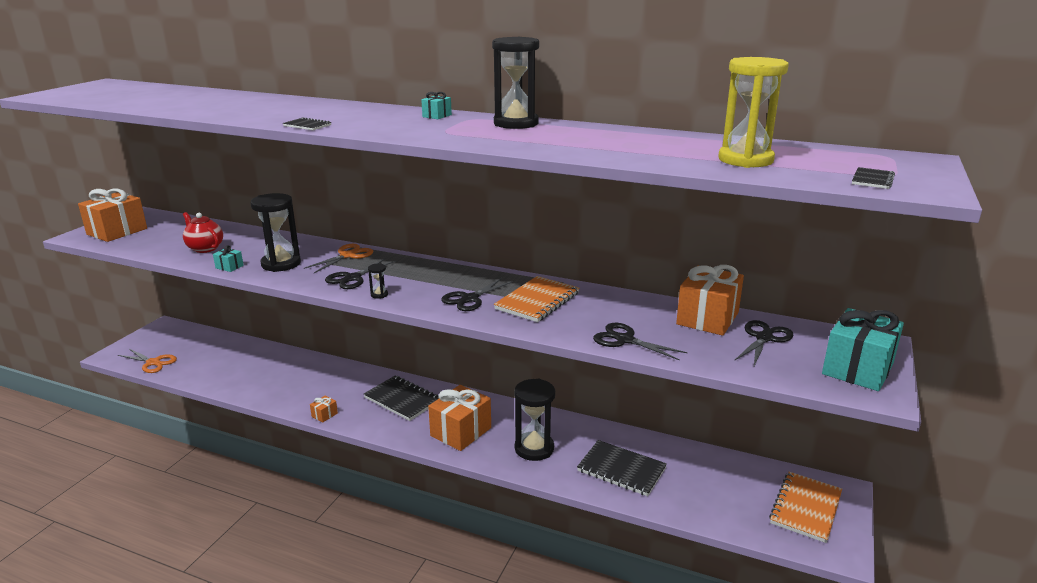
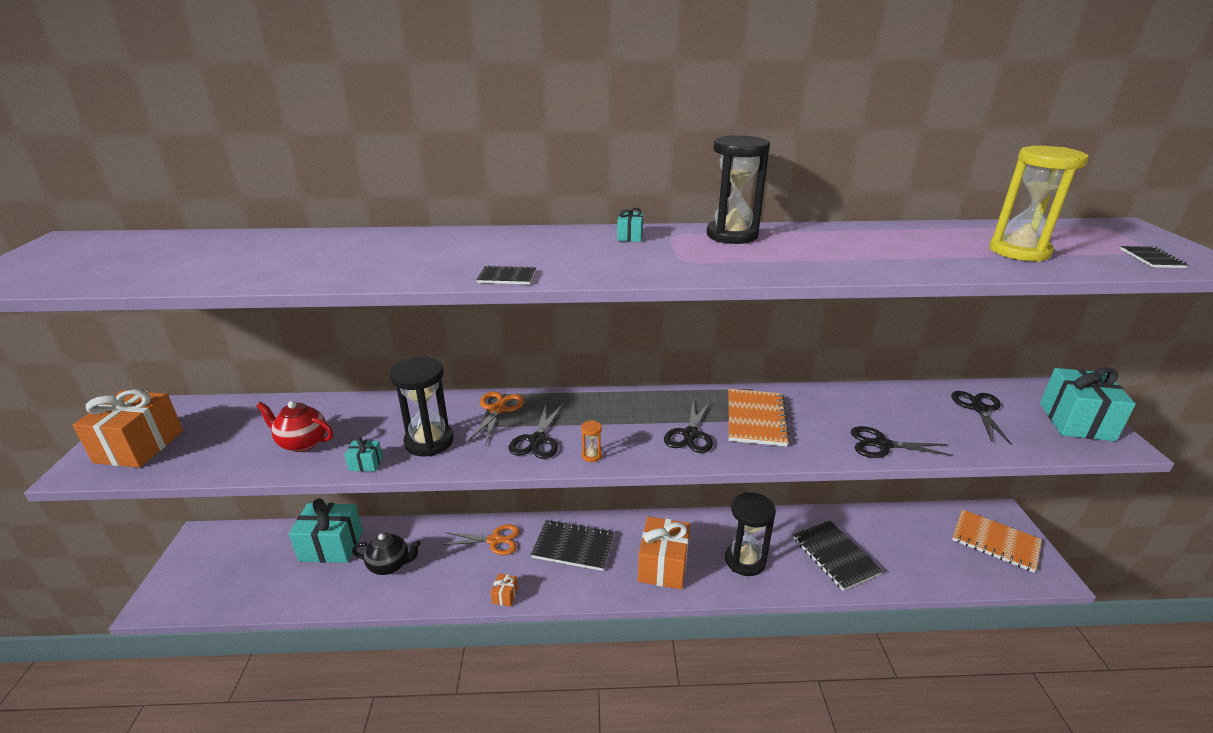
camera: 25 degrees left, 5 degrees up
orange scissors [118,349,177,373] -> orange scissors moved to [441,524,520,555]
black hourglass [368,264,388,299] -> orange hourglass [581,420,602,462]
black notebook [577,440,667,496] -> black notebook turned 60 degrees clockwise [793,520,883,591]
orange gift [676,265,744,336] -> none
orange notebook [769,472,842,543] -> orange notebook turned 60 degrees counterclockwise [952,509,1042,573]
none -> turquoise gift [289,498,363,563]
none -> black teapot [352,533,421,575]

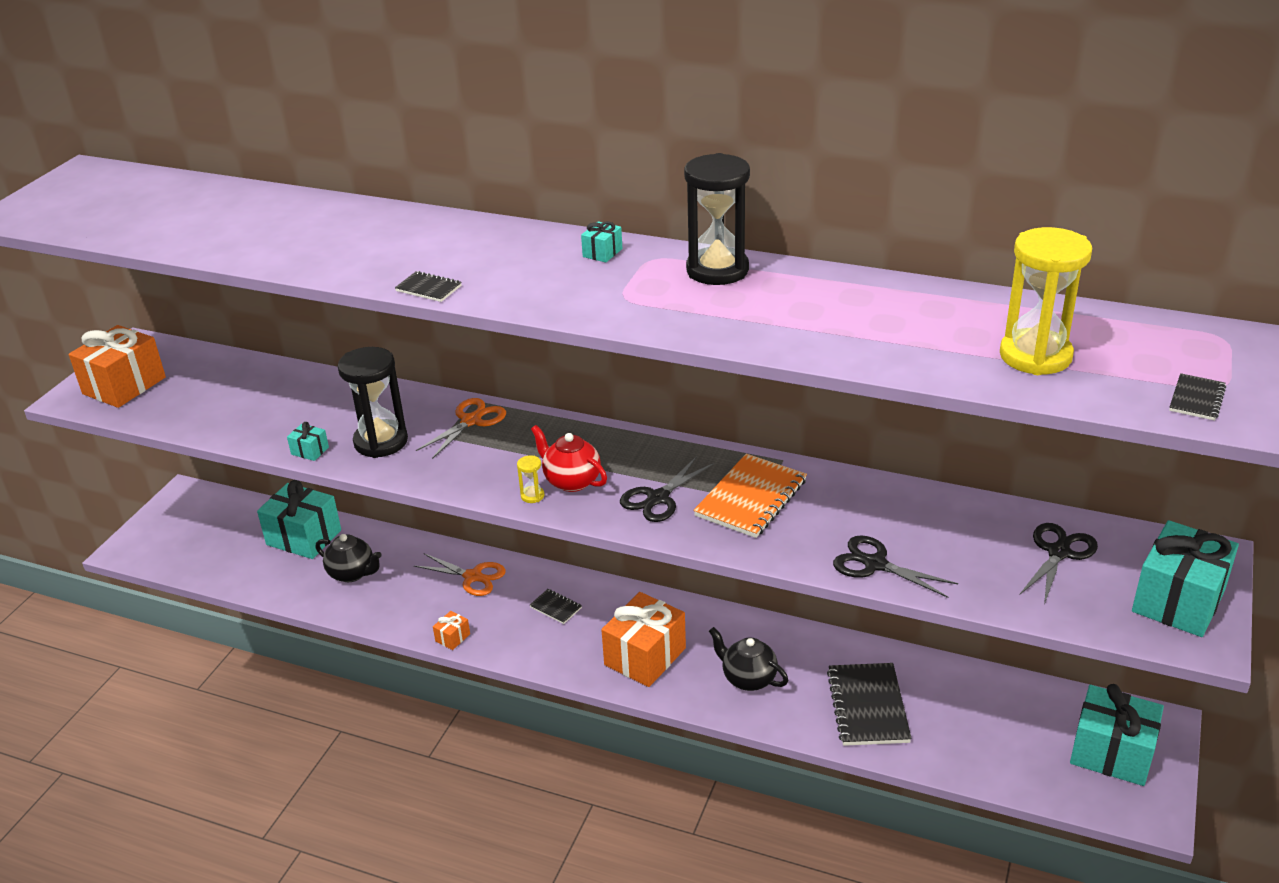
camera: 25 degrees right, 5 degrees up
red teapot [256,401,333,452] -> red teapot moved to [531,425,607,492]
black scissors [509,404,563,459] -> none
black notebook [531,520,615,571] -> black notebook [530,589,582,624], size x0.48
orange hourglass [581,420,602,462] -> yellow hourglass [517,455,544,503]
black hourglass [725,492,776,576] -> black teapot [709,627,788,691]
orange notebook [952,509,1042,573] -> turquoise gift [1070,684,1164,786]

